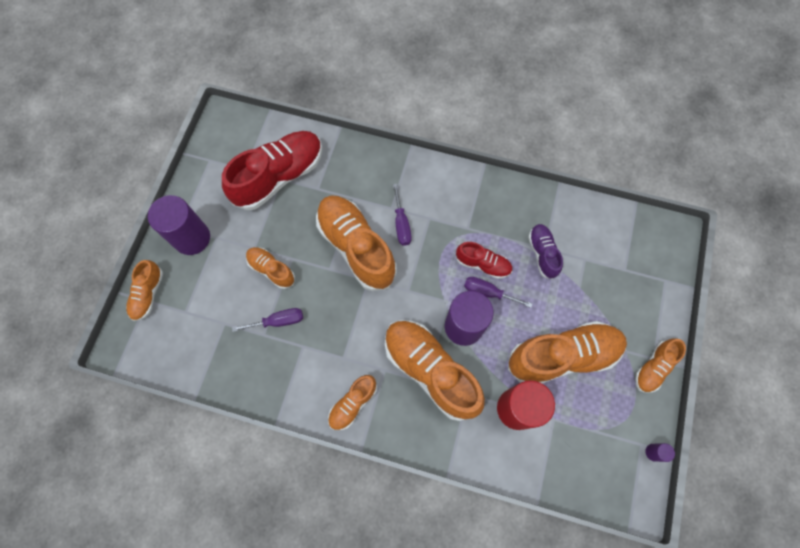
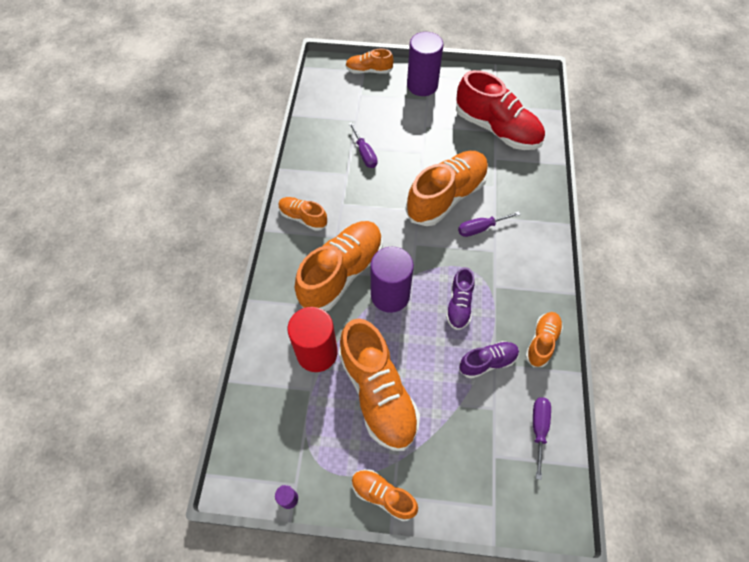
camera: 80 degrees right, 10 degrees down
orange shoe [246,247,295,289] -> orange shoe moved to [525,312,563,367]
red shoe [456,242,512,279] -> purple shoe [446,267,475,330]
purple screwdriver [464,277,532,308] -> purple screwdriver moved to [533,397,551,480]

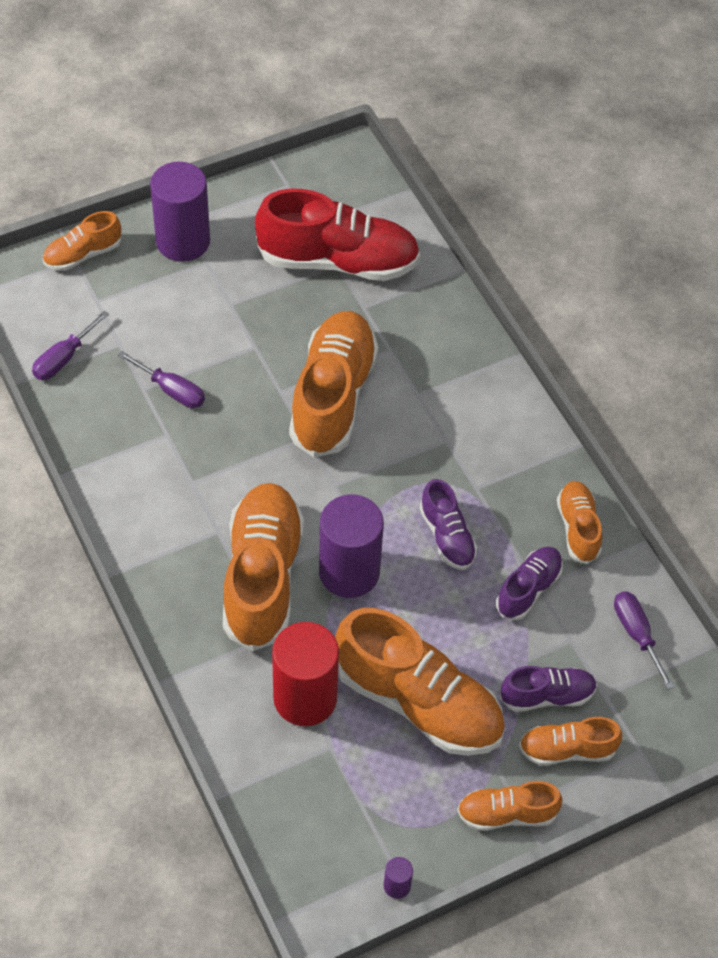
camera: 35 degrees left, 5 degrees down
orange shoe [278,197,327,231] -> orange shoe moved to [519,717,622,765]
purple screwdriver [458,211,521,237] -> purple screwdriver moved to [32,311,109,380]
none -> purple shoe [500,666,597,712]

